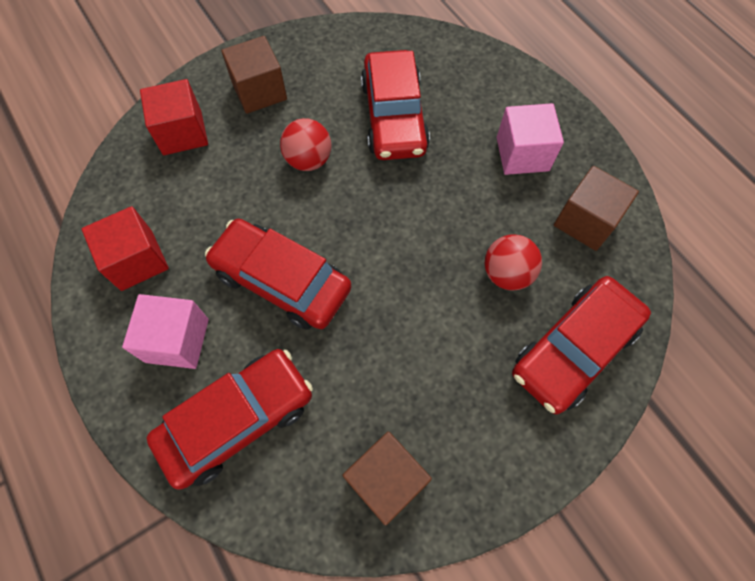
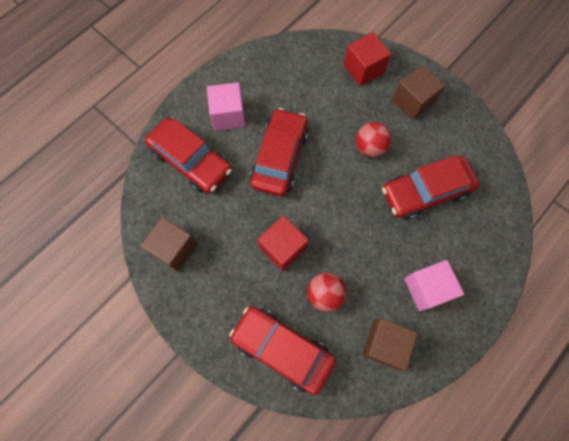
camera: 75 degrees right, 5 degrees up
red cube [82,206,169,291] -> red cube moved to [257,215,309,271]

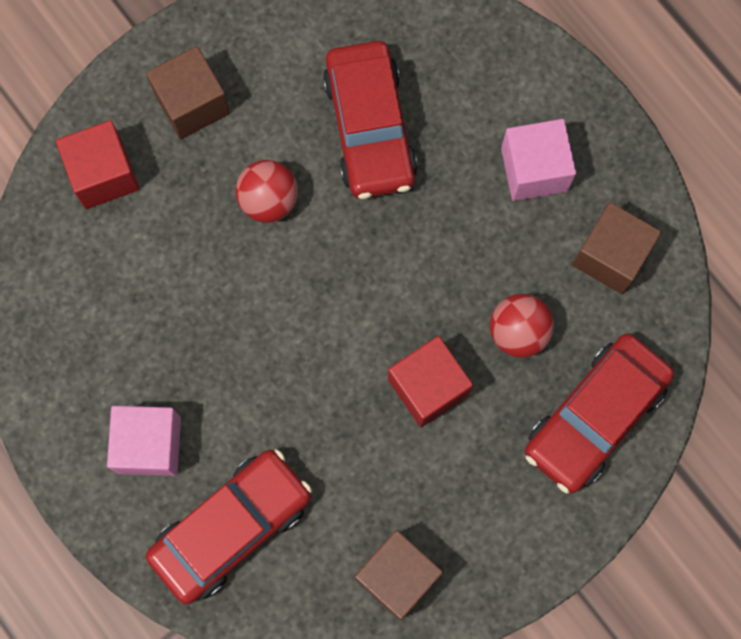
camera: 80 degrees left, 5 degrees up
red car [250,108,308,197] -> none

